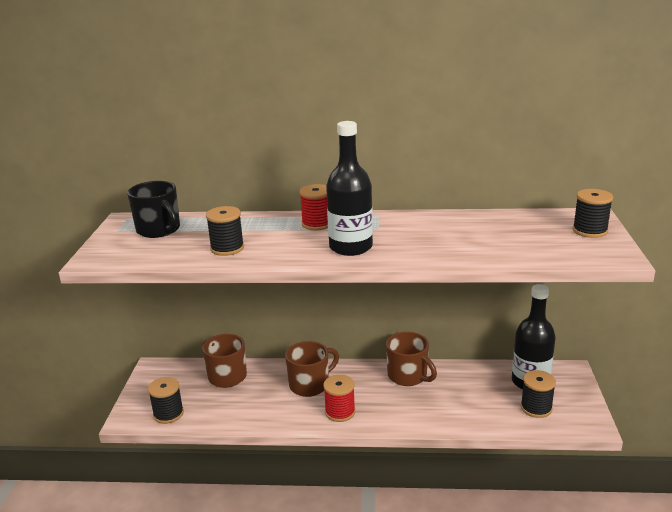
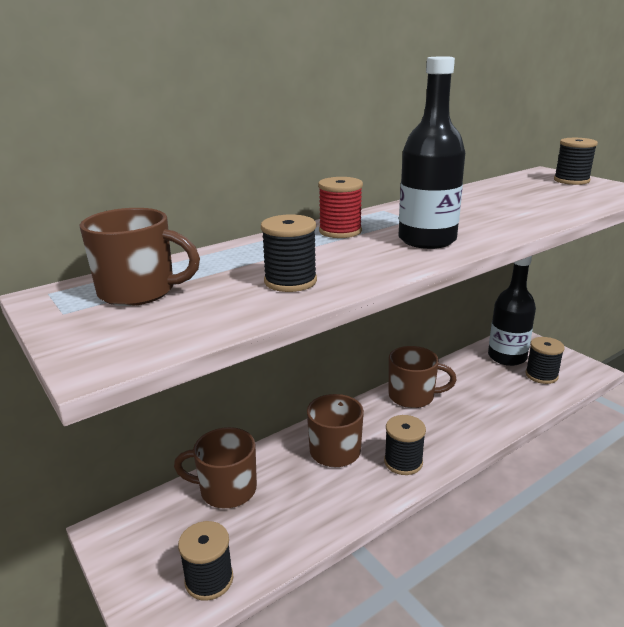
camera: 40 degrees left, 0 degrees up
black mug [127,181,180,238] -> brown mug [80,208,200,306]
red spool [323,375,355,422] -> black spool [384,415,426,475]

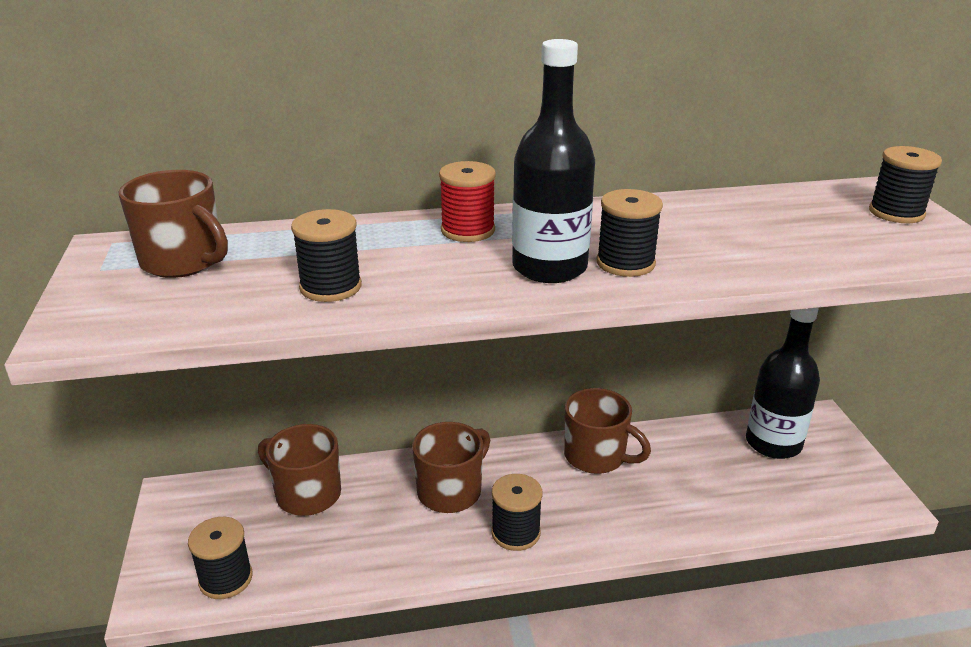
camera: 25 degrees right, 5 degrees up
black spool [525,337,565,384] -> black spool moved to [597,189,663,277]

